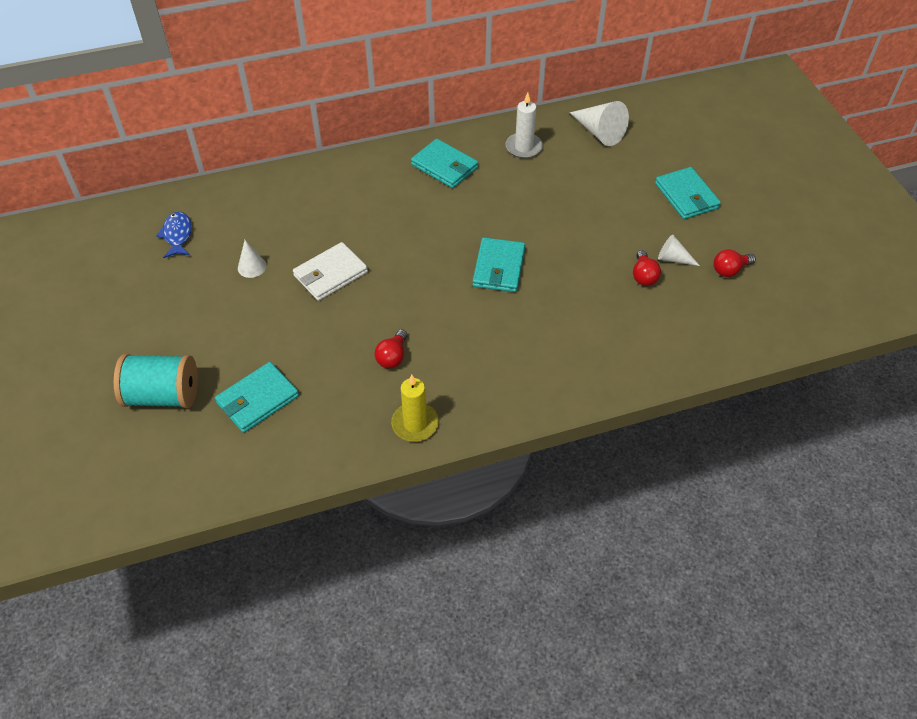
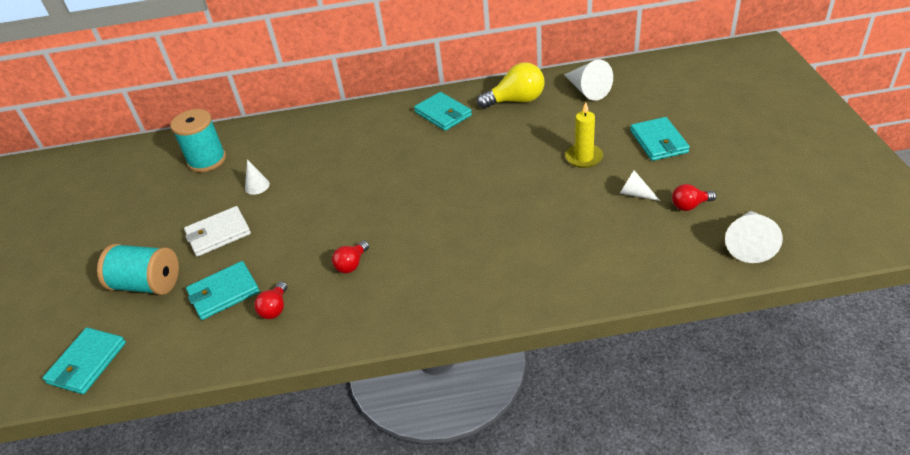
camera: 15 degrees right, 10 degrees down
blue fish [156,212,192,258] -> turquoise spool [170,109,226,172]
white wallet [293,242,368,301] -> white wallet moved to [184,206,251,257]
yellow candle [391,375,439,442] -> yellow candle moved to [565,102,603,168]
turquoise wallet [472,237,525,292] -> turquoise wallet moved to [43,327,126,394]
white candle [505,93,543,159] -> yellow light bulb [477,62,544,109]
red light bulb [633,250,661,286] -> red light bulb moved to [254,281,287,319]
none -> white cone [725,211,783,263]

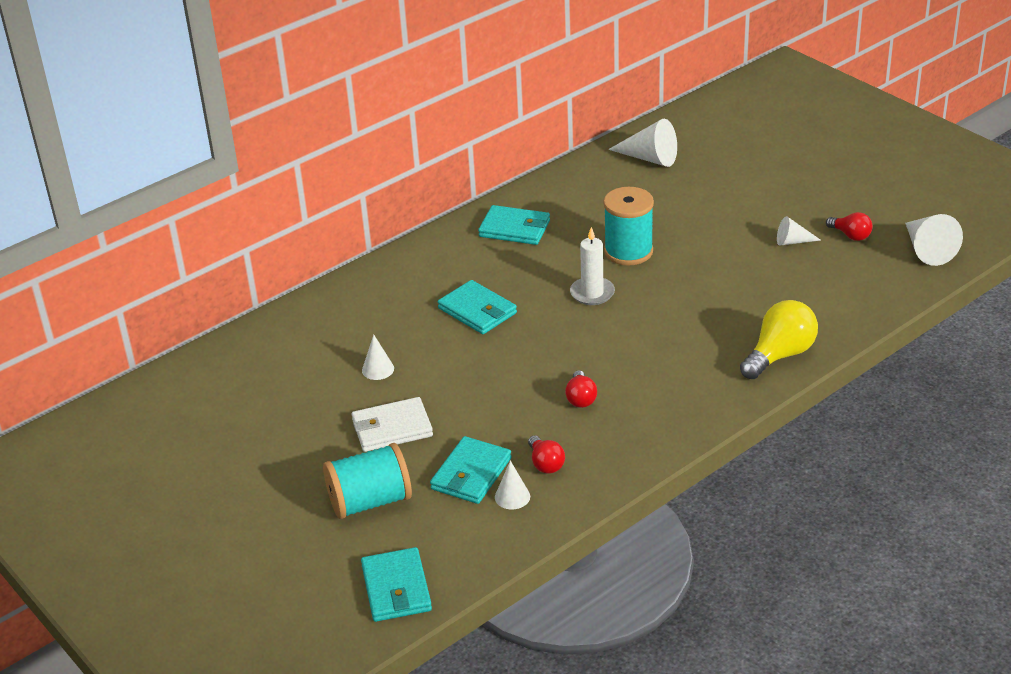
camera: 35 degrees left, 5 degrees down
turquoise spool [170,109,226,172] -> turquoise spool moved to [603,187,654,266]
white wallet [184,206,251,257] -> white wallet turned 45 degrees clockwise [351,397,433,452]
yellow light bulb [477,62,544,109] -> yellow light bulb moved to [740,300,818,379]
yellow candle [565,102,603,168] -> none
turquoise wallet [630,117,690,161] -> turquoise wallet moved to [438,280,517,334]
red light bulb [672,184,716,211] -> red light bulb turned 90 degrees counterclockwise [826,212,873,241]
none -> white cone [495,461,530,510]
none -> white candle [570,227,615,305]

